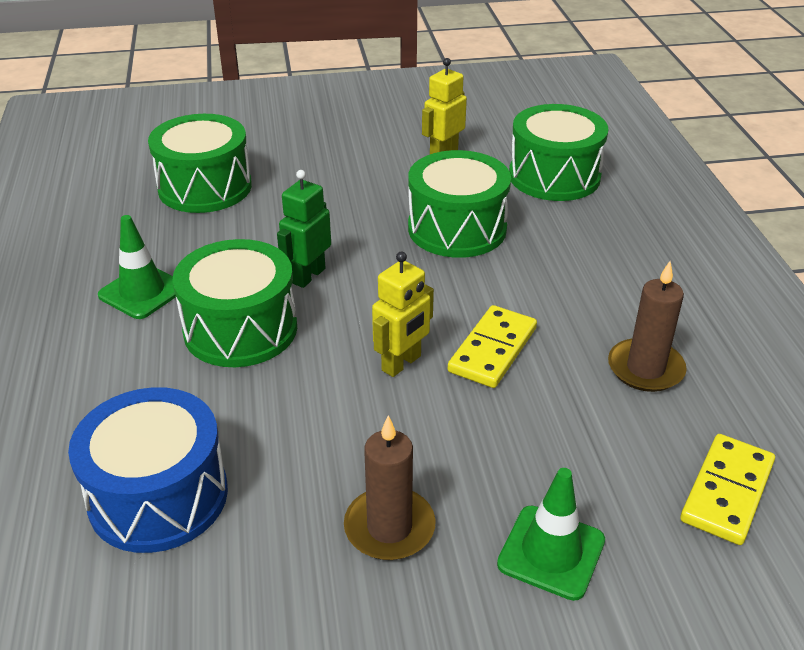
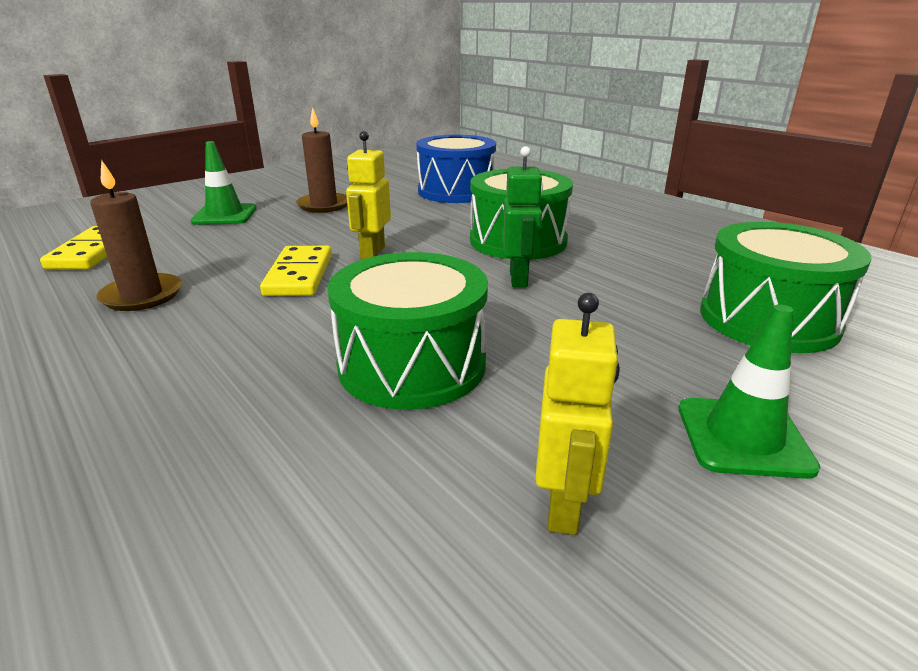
camera: 150 degrees right, 10 degrees down
green traffic cone [98,215,176,319] -> green traffic cone moved to [679,304,821,479]
green drum [509,104,609,201] -> none

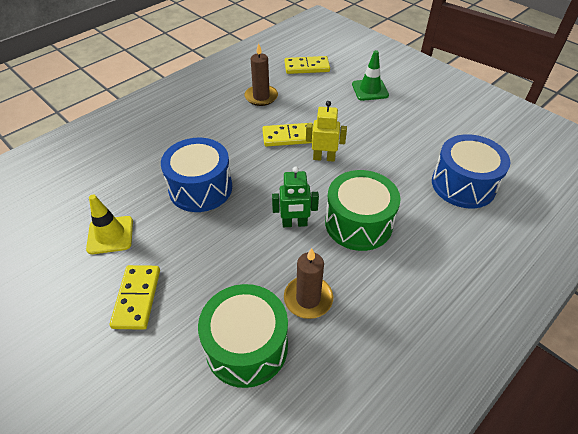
camera: 85 degrees right, 20 degrees up
brown candle [296,107,347,213] -> brown candle moved to [284,248,333,319]
green drum [327,252,488,410] -> blue drum [161,138,232,212]
yellow robot [535,293,620,535] -> yellow traffic cone [86,195,133,254]
green traffic cone [679,304,821,479] -> yellow domino [110,265,160,330]

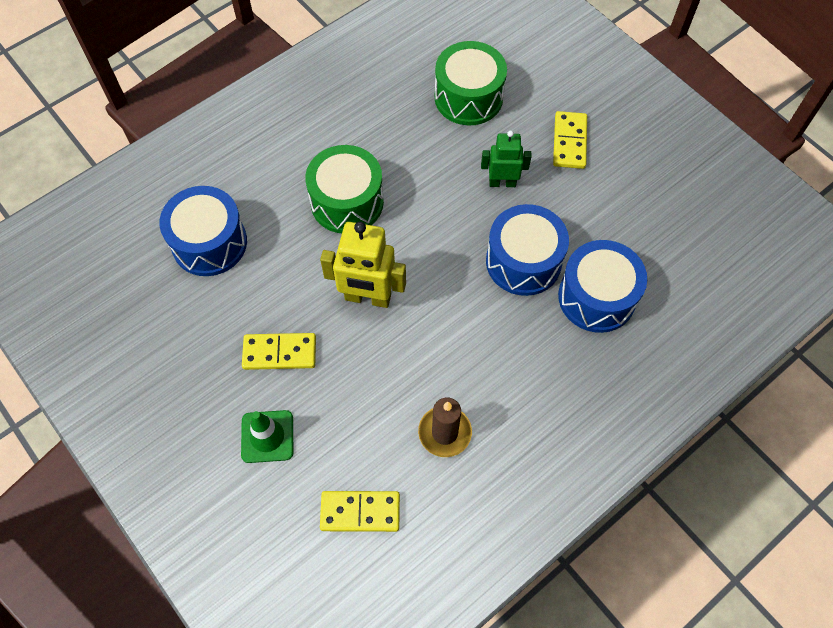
camera: 175 degrees left, 15 degrees up
yellow traffic cone [86,195,133,254] -> none
yellow domino [262,123,313,146] -> yellow domino moved to [242,333,316,370]
green robot [272,166,319,227] -> green robot moved to [481,131,532,187]
brown candle [284,248,333,319] -> none
yellow robot [306,101,347,162] -> yellow robot [320,222,406,308], size x1.58
none -> blue drum [558,240,647,333]

